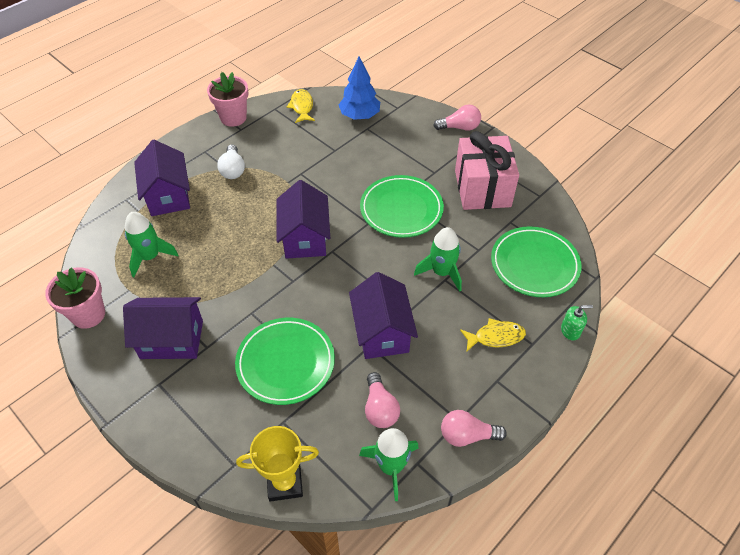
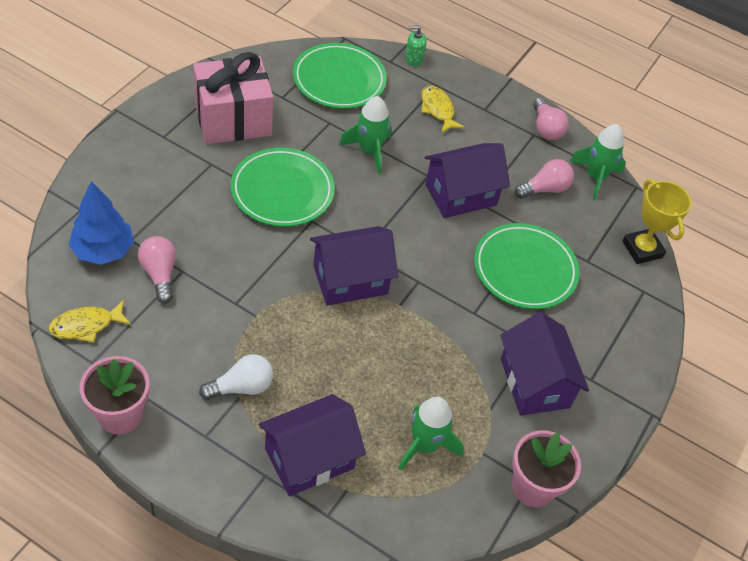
camera: 110 degrees left, 0 degrees up
pink light bulb [433,105,481,131] -> pink light bulb moved to [138,236,176,303]
green soap dispenser [561,305,593,340] -> green soap dispenser turned 75 degrees counterclockwise [405,26,427,66]

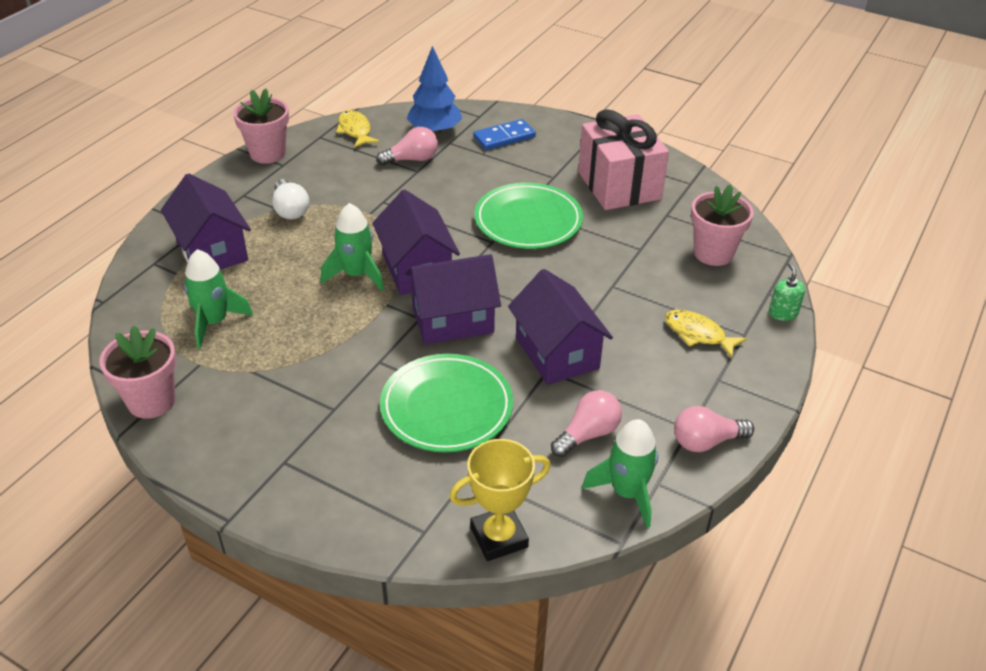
camera: 95 degrees right, 10 degrees down
green plate [293,43,387,109] -> pink flower pot [691,184,754,266]
green rocket [339,96,391,174] -> green rocket moved to [321,203,384,291]
yellow fish [421,86,465,133] -> yellow fish turned 120 degrees counterclockwise [665,310,747,358]
purple house [500,312,589,416] -> purple house moved to [405,254,501,345]
pink light bulb [515,159,574,199] -> pink light bulb turned 105 degrees counterclockwise [551,390,622,457]
none -> blue domino [473,119,536,150]

